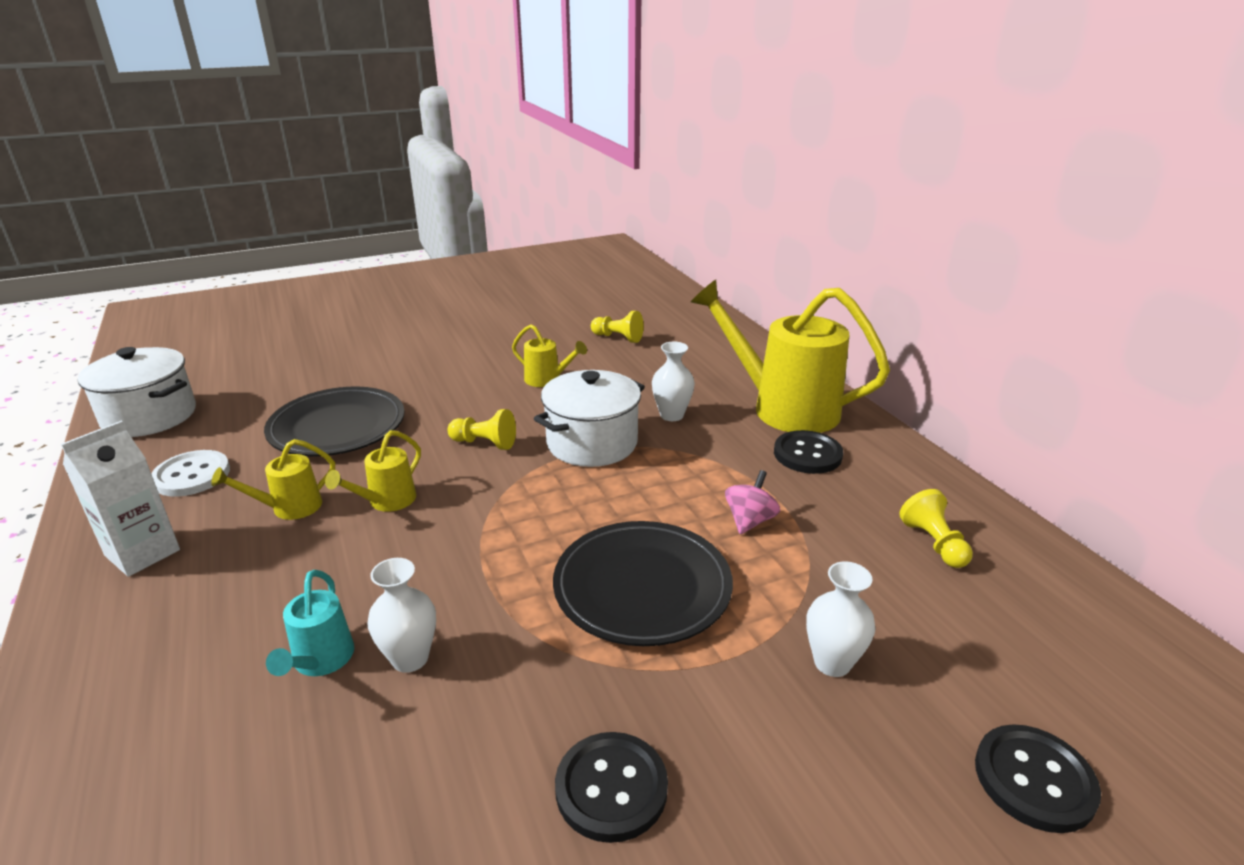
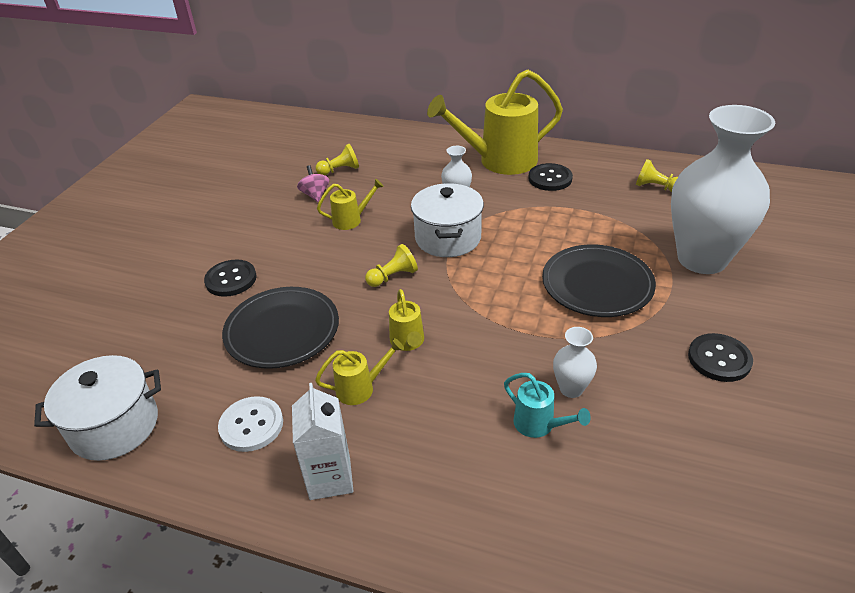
camera: 45 degrees left, 10 degrees up
yellow watering can [211,439,335,520] -> yellow watering can turned 120 degrees counterclockwise [315,338,404,405]
pink spinning top [725,470,780,534] -> pink spinning top moved to [297,165,329,202]
white vase [806,561,876,677] -> white vase [671,105,775,274], size x2.48
black button [975,724,1101,833] -> black button moved to [204,259,257,297]

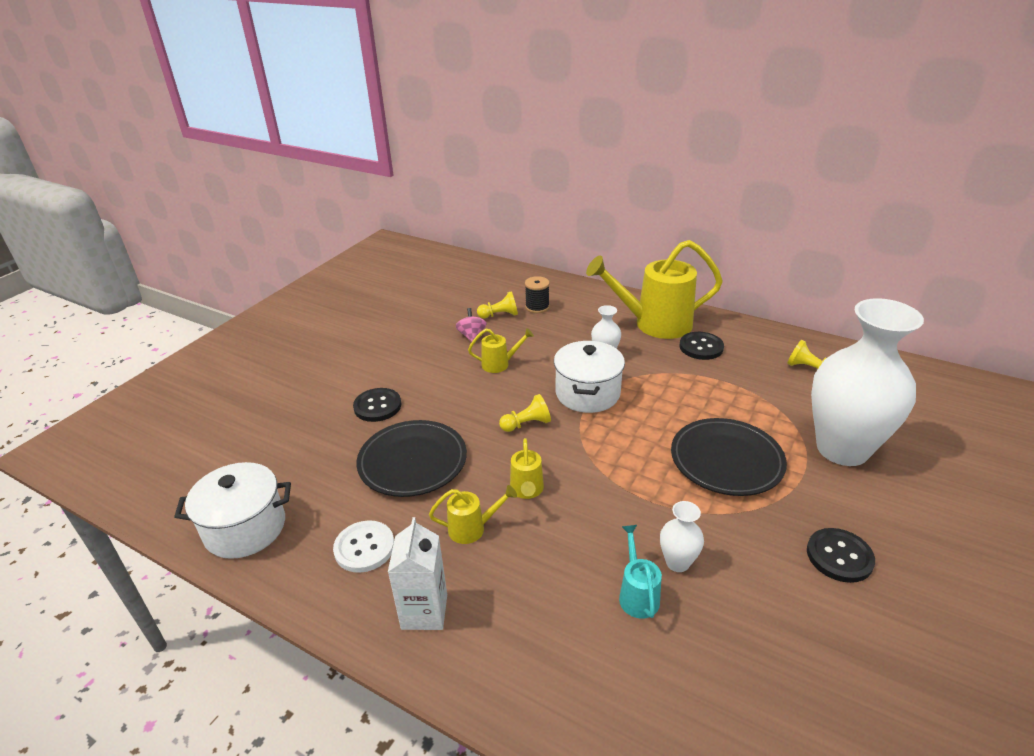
camera: 10 degrees right, 5 degrees down
turquoise watering can [504,373,591,438] -> turquoise watering can turned 150 degrees counterclockwise [619,525,662,619]
none -> black spool [525,276,550,313]

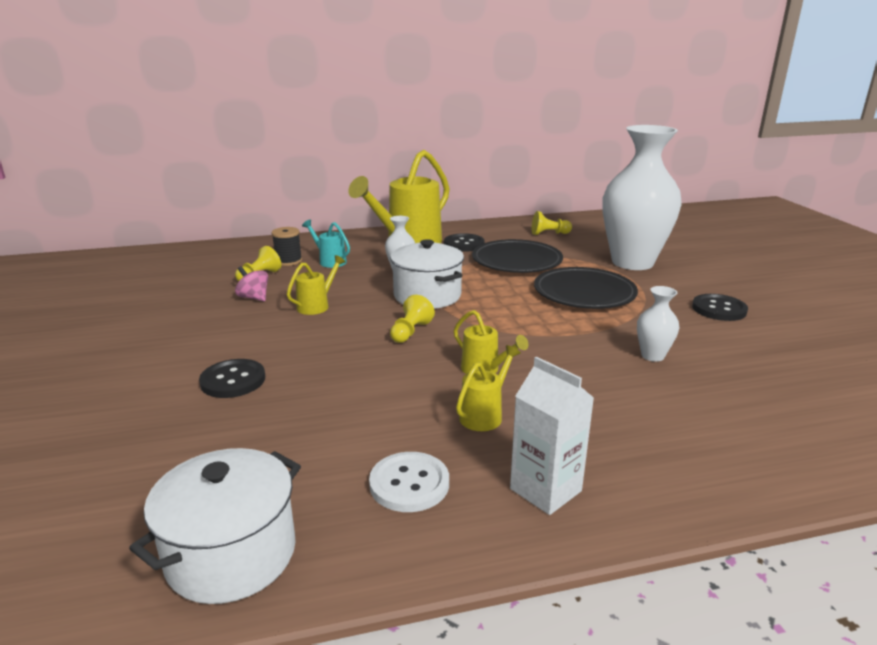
camera: 45 degrees left, 10 degrees down
black plate [356,420,467,497] -> black plate moved to [472,239,563,273]
turquoise watering can [619,525,662,619] -> turquoise watering can moved to [302,220,350,268]

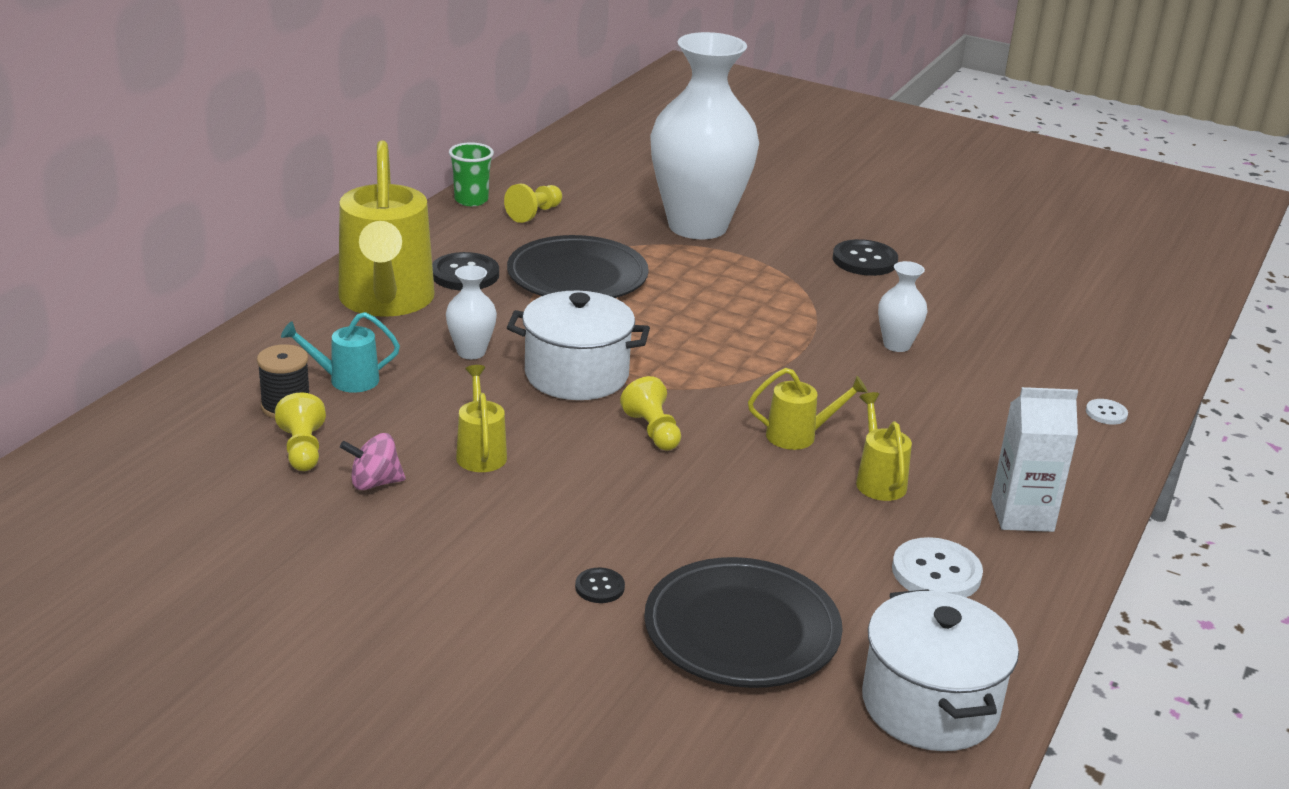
camera: 50 degrees left, 5 degrees up
black button [199,359,265,398] -> black button [575,568,625,603], size x0.54
black plate [534,267,638,309] -> black plate moved to [644,557,843,688]
none -> green cup [449,142,494,206]
none -> white button [1086,399,1128,425]

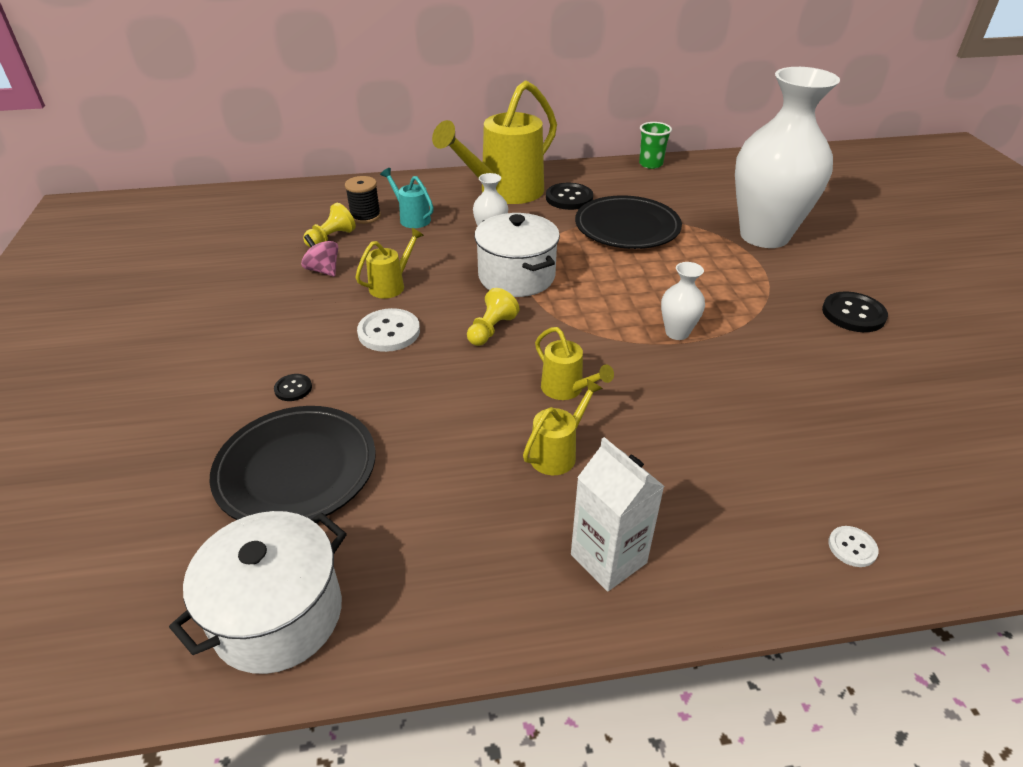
camera: 55 degrees right, 10 degrees up
yellow pawn [504,184,562,223] -> none
white vase [878,261,928,352] -> white vase moved to [661,262,705,340]
white button [892,537,983,597] -> white button moved to [357,308,420,352]

